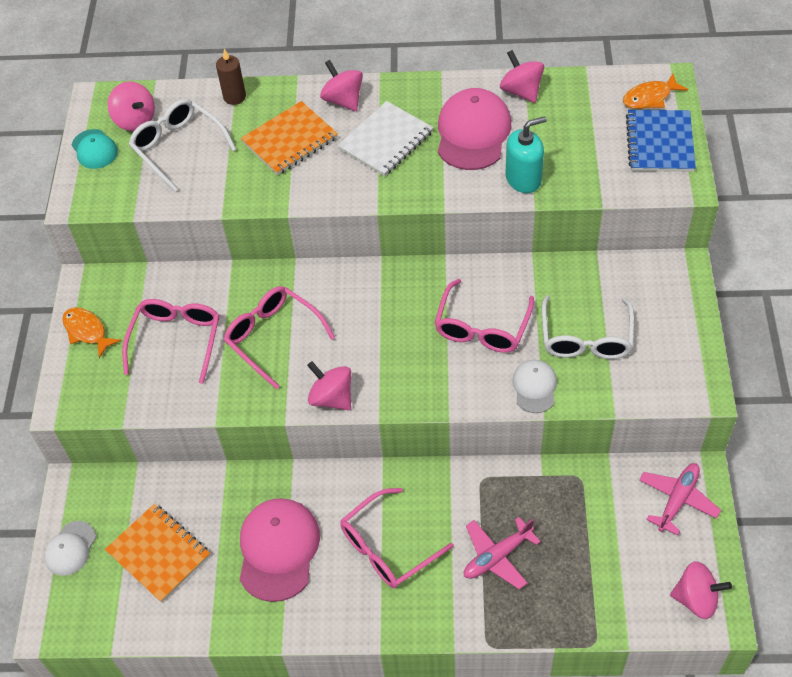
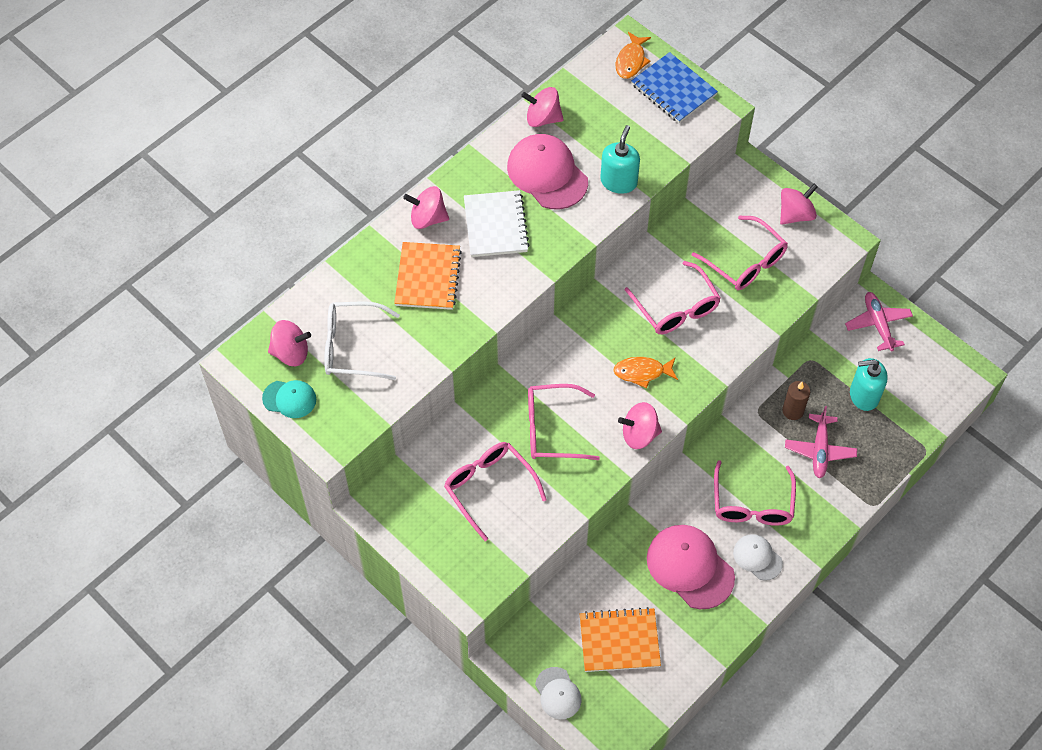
camera: 50 degrees left, 5 degrees up
orange fish [62,307,121,358] -> orange fish moved to [613,357,678,388]
brown candle [216,49,246,105] -> brown candle moved to [782,381,810,420]
white cap [512,360,557,413] -> white cap moved to [733,534,783,581]
white glasses [542,295,634,359] -> pink glasses [692,216,788,290]
pink spinning top [670,561,732,619] -> pink spinning top moved to [780,184,818,225]
none -> turquoise soap dispenser [850,358,888,411]

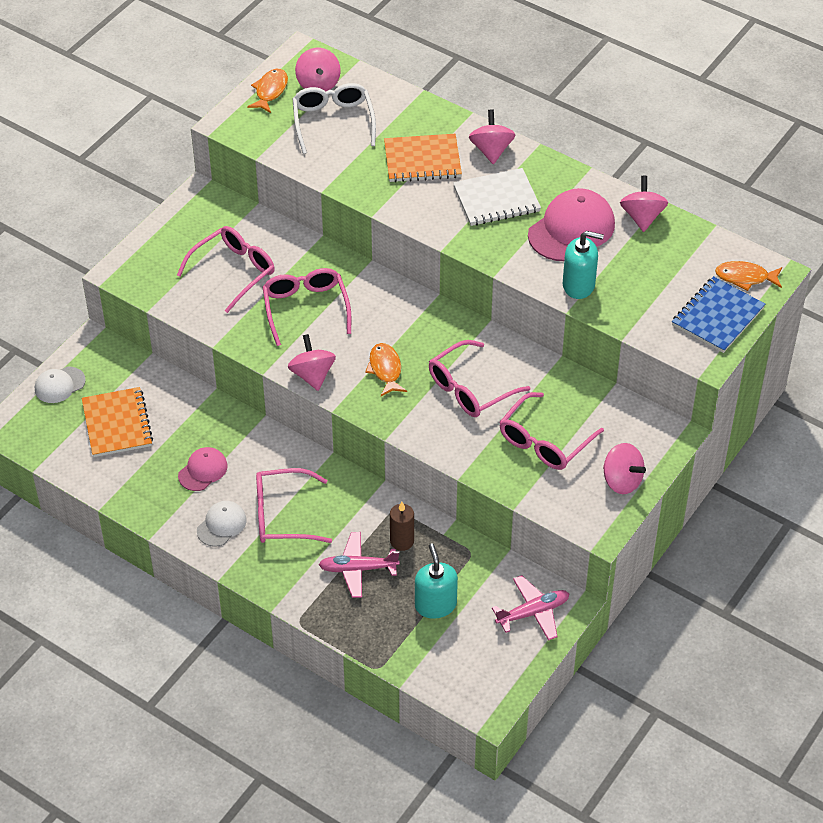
camera: 80 degrees right, 10 degrees down
turquoise cap [262,380,316,418] -> orange fish [247,69,288,113]
pink cap [647,525,735,609] -> pink cap [178,447,228,491], size x0.55

